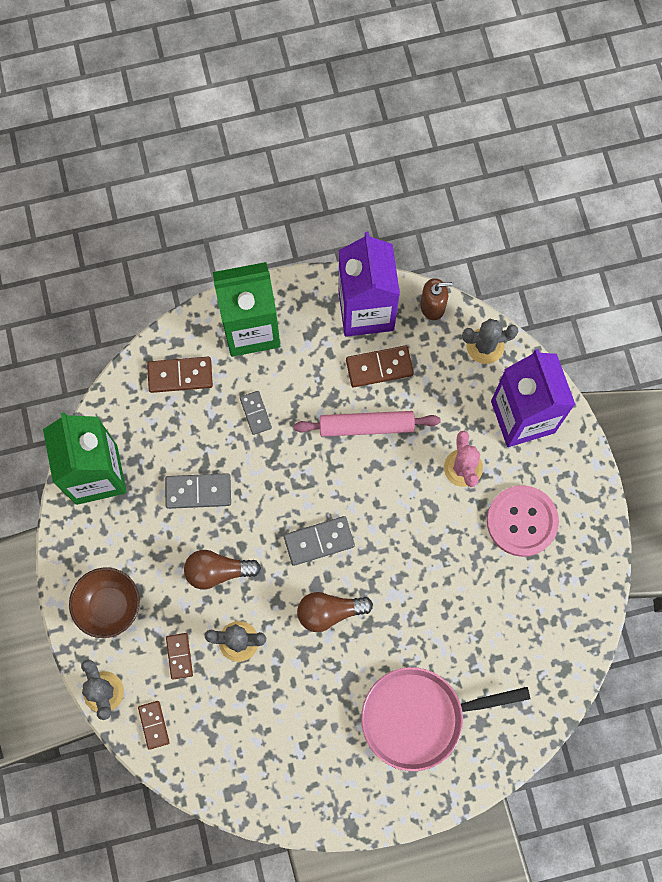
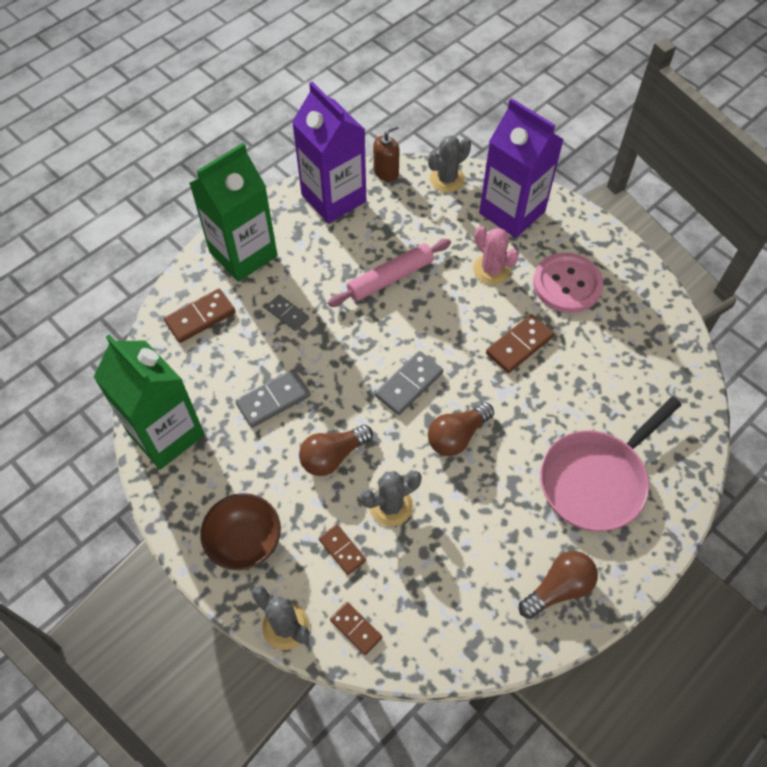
camera: 30 degrees left, 15 degrees down
brown domino [346,346,414,387] -> brown domino moved to [486,314,554,373]
none -> brown light bulb [519,551,598,619]

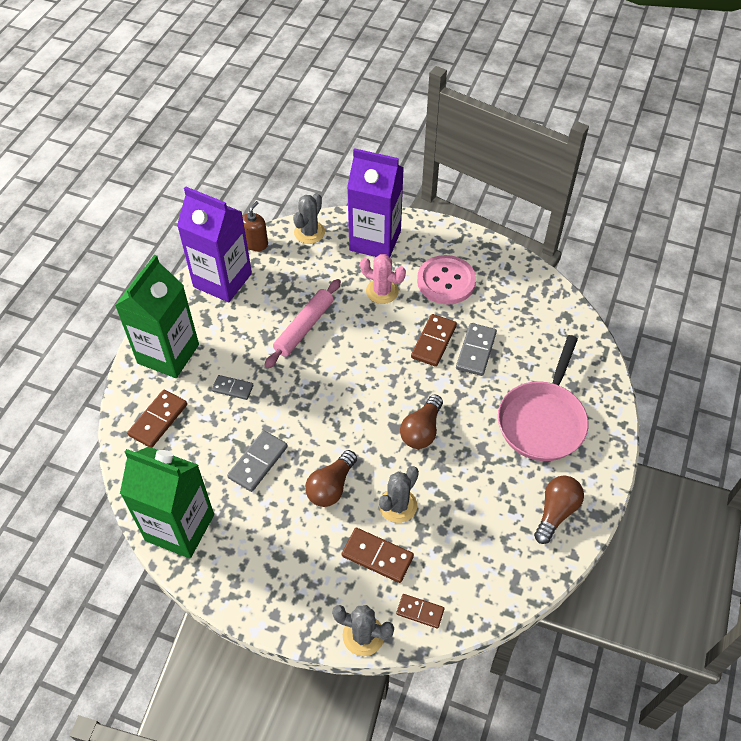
camera: 25 degrees left, 5 degrees down
brown bowl [200,493,281,570] -> none
brown domino [319,524,366,575] -> brown domino [342,528,414,583], size x1.54
grey domino [375,351,443,415] -> grey domino moved to [456,323,497,376]

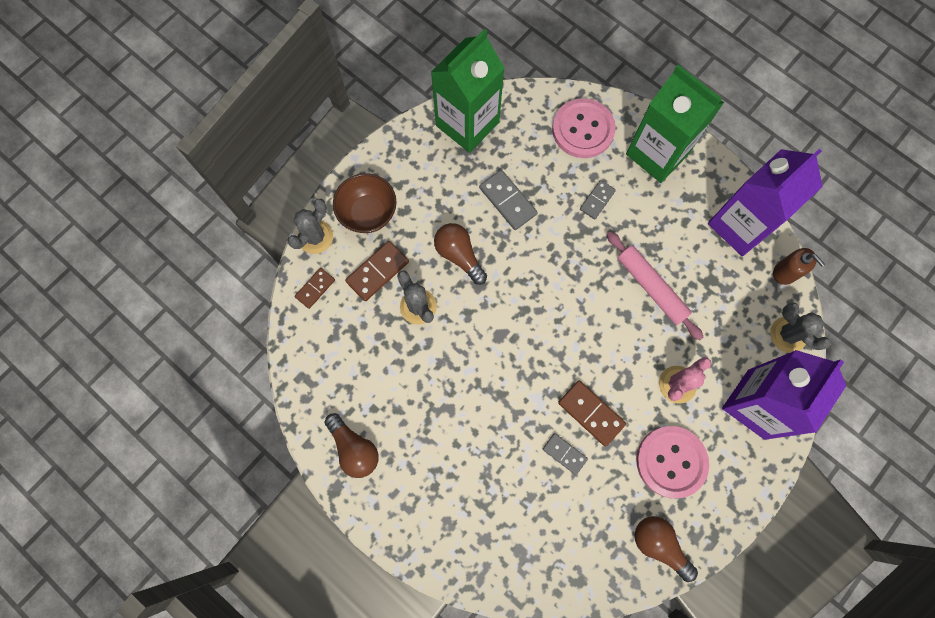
camera: 110 degrees right, 20 degrees up
brown domino [127,390,187,448] -> pink button [552,98,616,158]
brown light bulb [400,394,443,449] -> brown light bulb moved to [635,516,698,582]
grey domino [456,323,497,376] -> grey domino [543,433,588,475], size x0.65
pink pan [498,335,588,461] -> none
none -> brown bowl [333,173,397,233]

